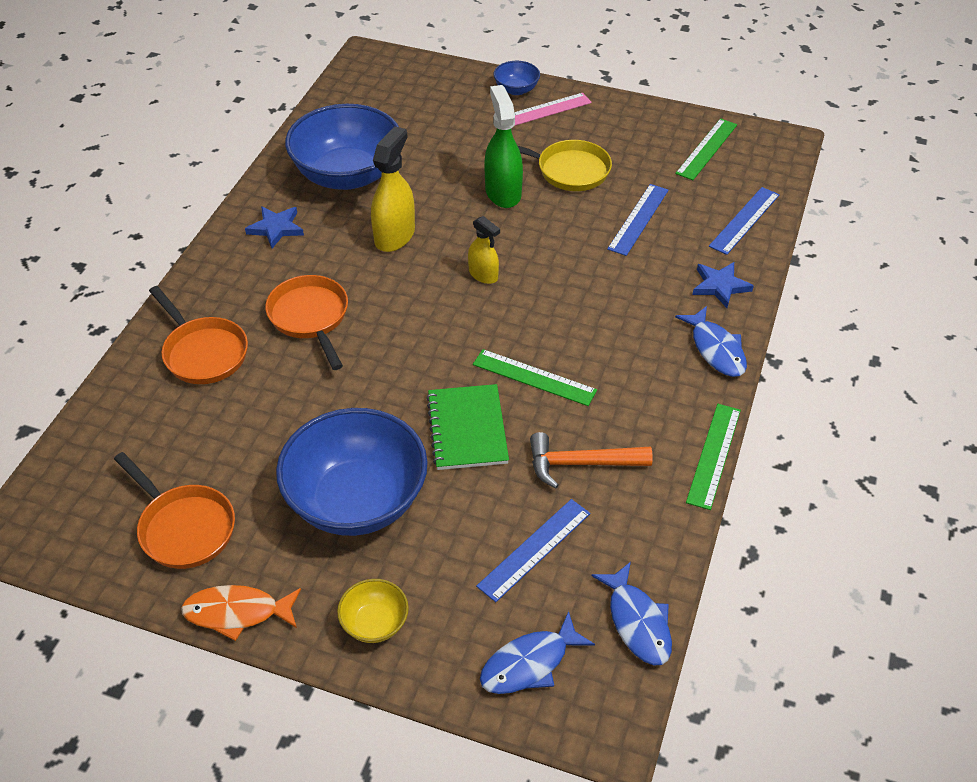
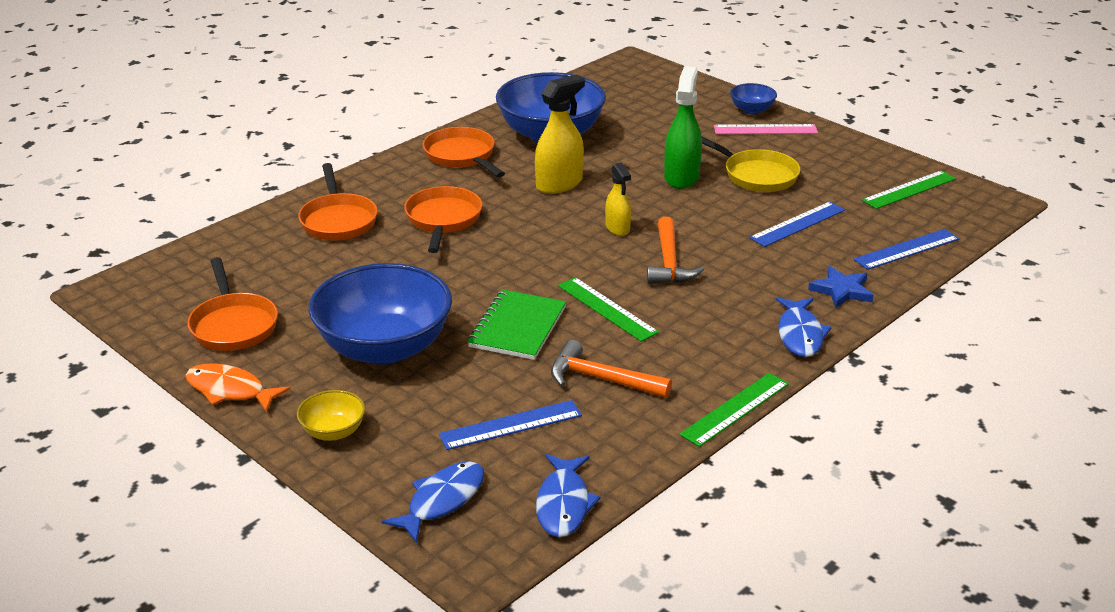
camera: 25 degrees right, 15 degrees down
blue star [245,206,304,248] -> orange pan [423,127,505,177]
blue fish [480,611,595,694] -> blue fish turned 135 degrees clockwise [381,461,484,543]
none -> orange hammer [647,217,704,284]

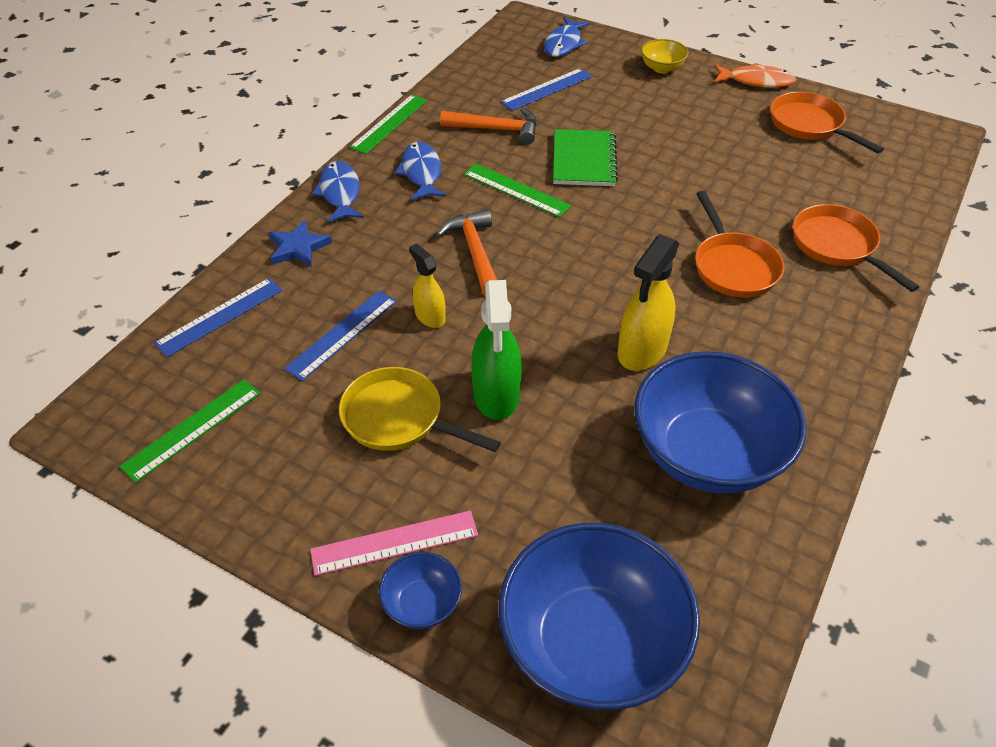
camera: 165 degrees right, 15 degrees up
blue bowl [309,263,452,365] -> blue bowl moved to [499,523,700,710]
orange pan [423,127,505,177] -> none
blue fish [536,454,600,537] -> blue fish moved to [395,142,446,201]
yellow spray bottle [605,163,631,236] -> yellow spray bottle moved to [409,243,446,328]

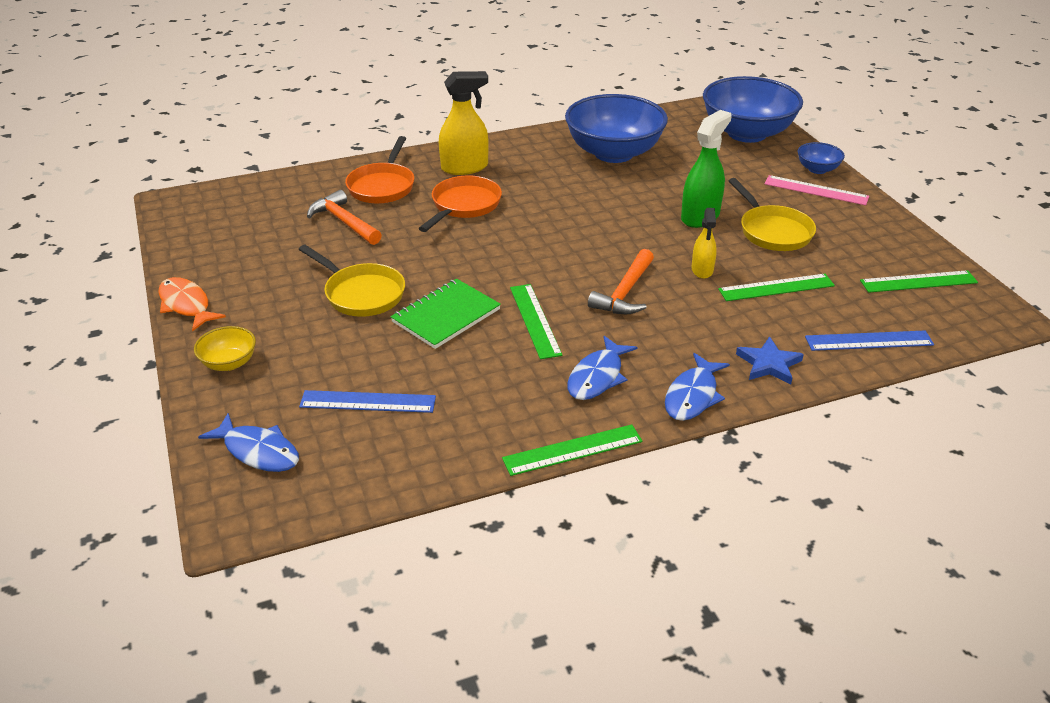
camera: 140 degrees left, 10 degrees down
blue ruler [284,290,397,381] -> green ruler [718,274,835,301]
orange hammer [440,108,537,145] -> orange hammer moved to [307,190,382,245]
blue fish [544,17,590,57] -> blue fish turned 60 degrees clockwise [198,413,299,472]
yellow spray bottle [617,234,679,371] -> yellow spray bottle moved to [439,71,489,175]
orange pan [771,92,884,154] -> none
none -> yellow pan [299,245,405,317]

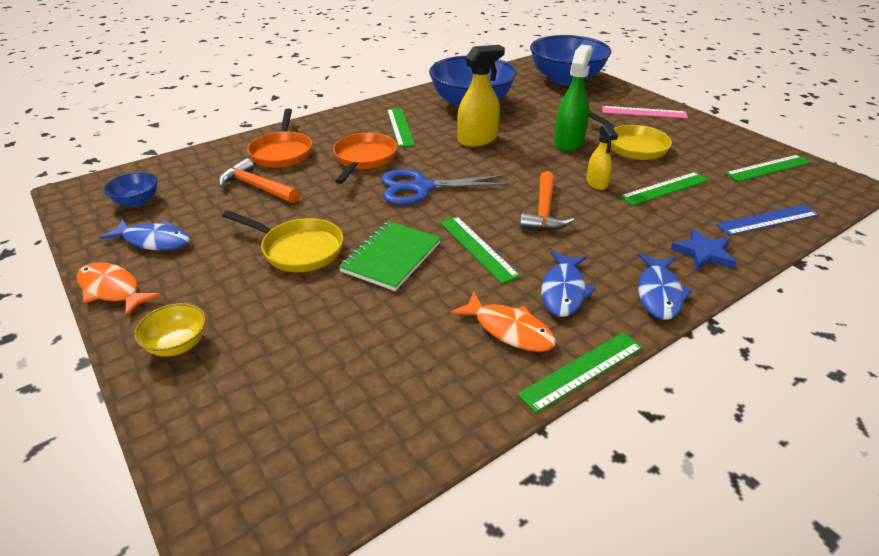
camera: 15 degrees left, 0 degrees up
blue fish [198,413,299,472] -> blue fish moved to [99,219,190,251]
blue ruler [299,390,436,413] -> none
yellow spray bottle [439,71,489,175] -> yellow spray bottle moved to [457,45,505,147]
blue bowl [798,142,845,174] -> blue bowl moved to [104,172,158,207]
none -> blue scissors [381,169,511,205]
none -> green ruler [387,108,415,147]
none -> orange fish [451,292,556,352]

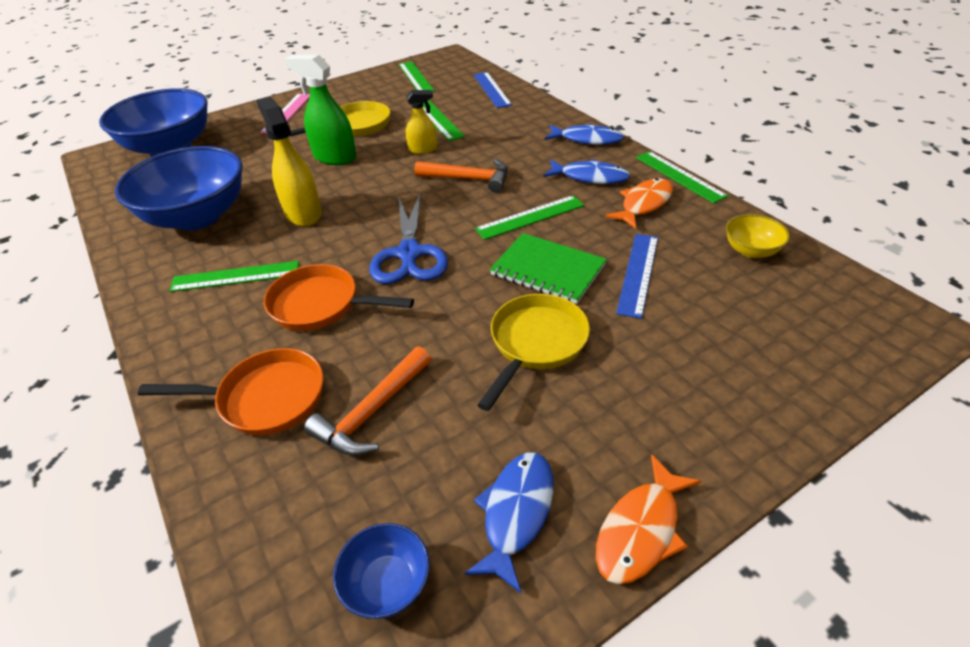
camera: 85 degrees left, 5 degrees up
yellow bowl [134,303,206,357] -> yellow bowl moved to [726,214,790,258]
blue star [671,229,737,270] -> none
none -> blue ruler [616,234,658,319]

